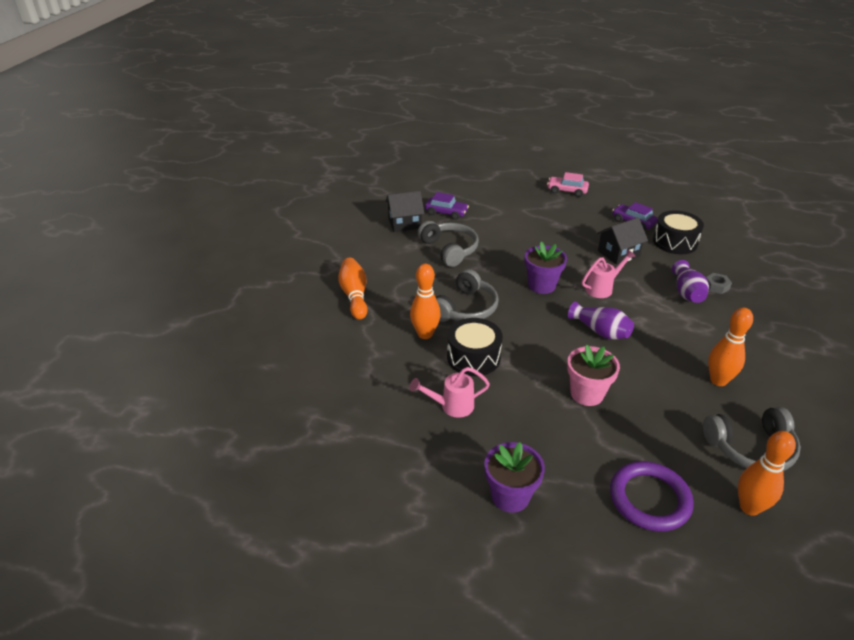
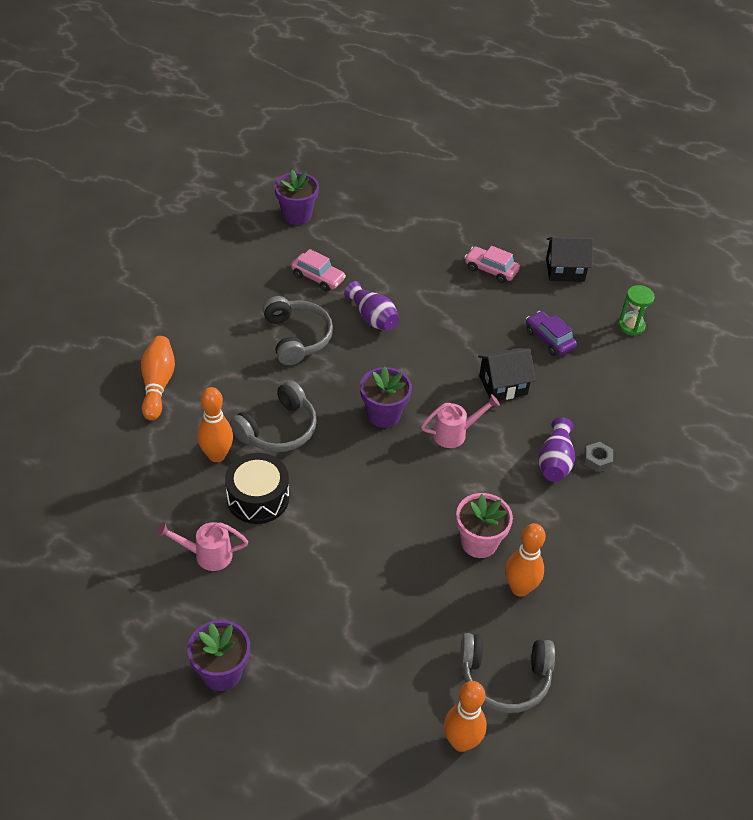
camera: 10 degrees right, 10 degrees up
black house [385,191,424,232] -> black house moved to [546,237,593,282]
purple car [425,192,469,220] -> pink car [291,249,346,291]
pink flower pot [567,345,620,406] -> pink flower pot moved to [456,493,513,558]
purple vase [568,301,634,340] -> purple vase moved to [344,281,399,330]
purple ring [610,461,694,532] -> none
black drum [653,210,704,254] -> none
none -> purple flower pot [274,170,319,225]
none -> green hourglass [618,285,655,336]

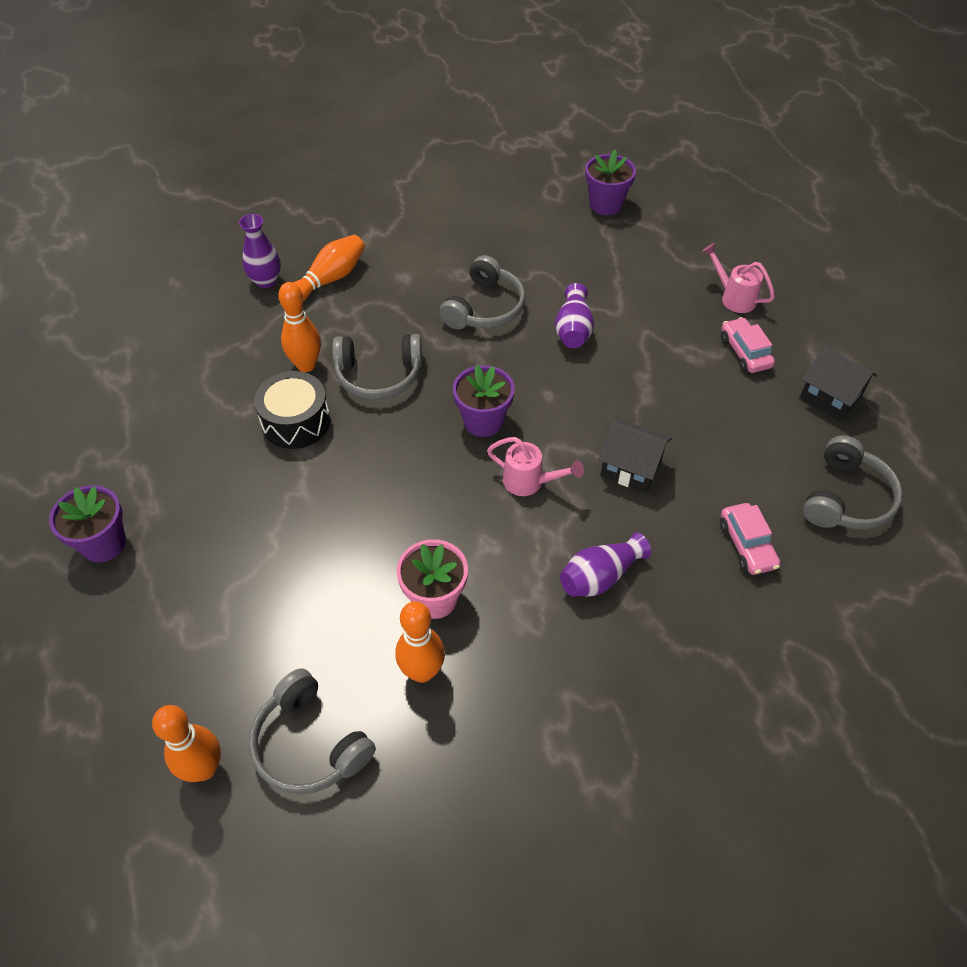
camera: 45 degrees right, 5 degrees up
pink watering can [156,522,248,571] -> pink watering can moved to [702,243,775,313]
pink car [291,249,346,291] -> pink car moved to [720,503,780,575]
purple car [526,311,577,356] -> none
grey nut [584,442,613,472] -> none
green hourglass [618,285,655,336] -> grey headphones [803,435,903,529]
none -> purple vase [239,214,281,289]

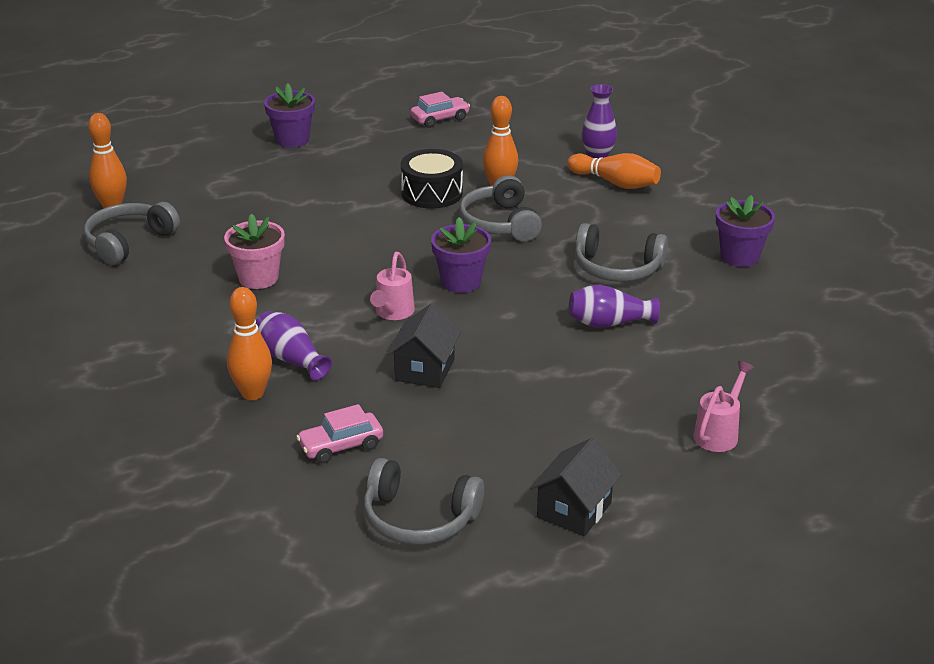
camera: 80 degrees right, 20 degrees down
orange bowling pin [396,601,445,683] -> orange bowling pin moved to [227,287,272,400]
purple flower pot [585,150,636,215] -> purple flower pot moved to [716,195,775,267]
pink car [721,317,775,373] -> pink car moved to [410,92,470,128]

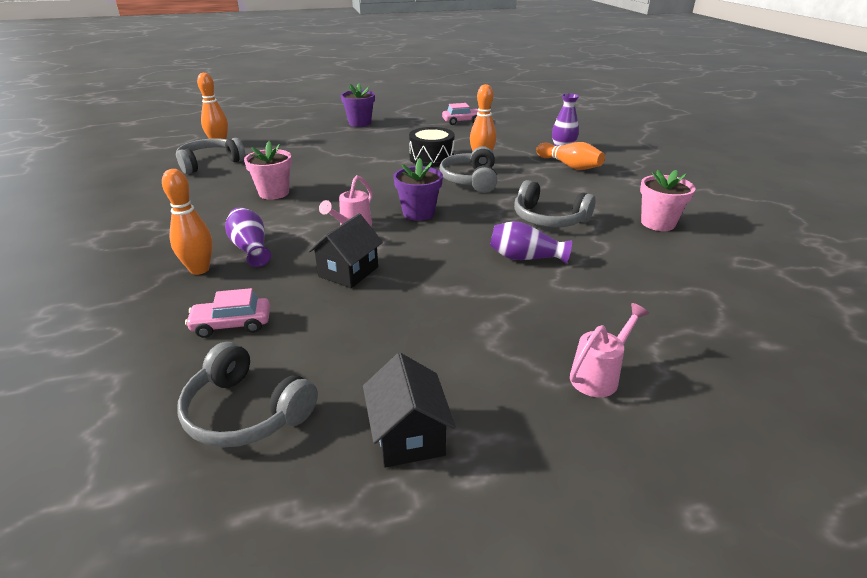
camera: 15 degrees right, 0 degrees up
black house [530,438,622,536] -> black house turned 60 degrees counterclockwise [363,353,456,468]
purple flower pot [716,195,775,267] -> pink flower pot [640,170,696,231]

